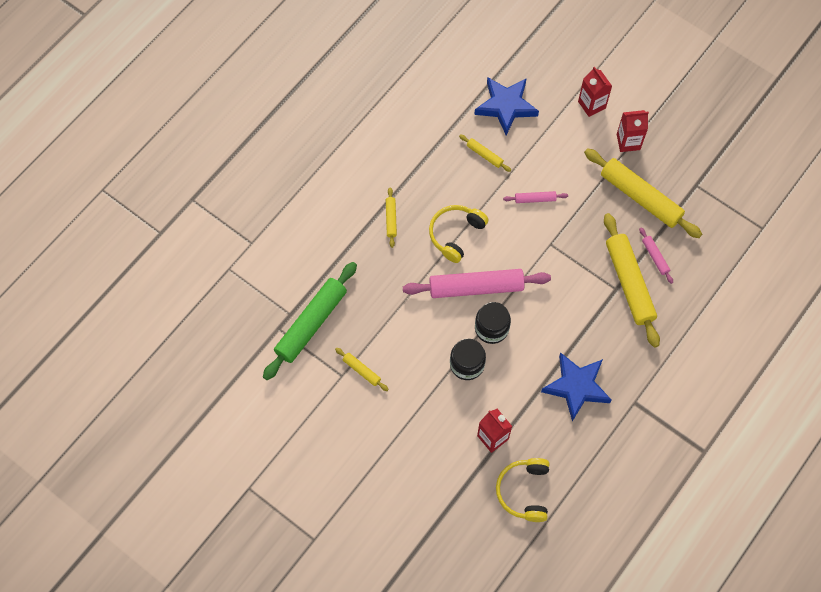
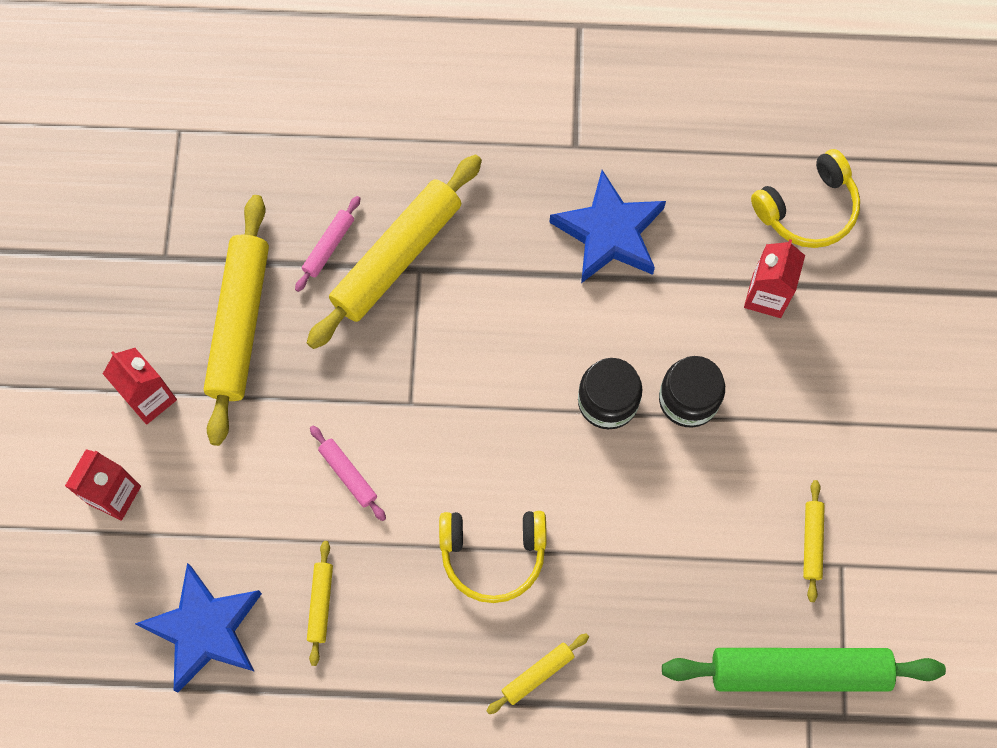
camera: 125 degrees left, 5 degrees up
pink rolling pin [403,269,551,298] -> none

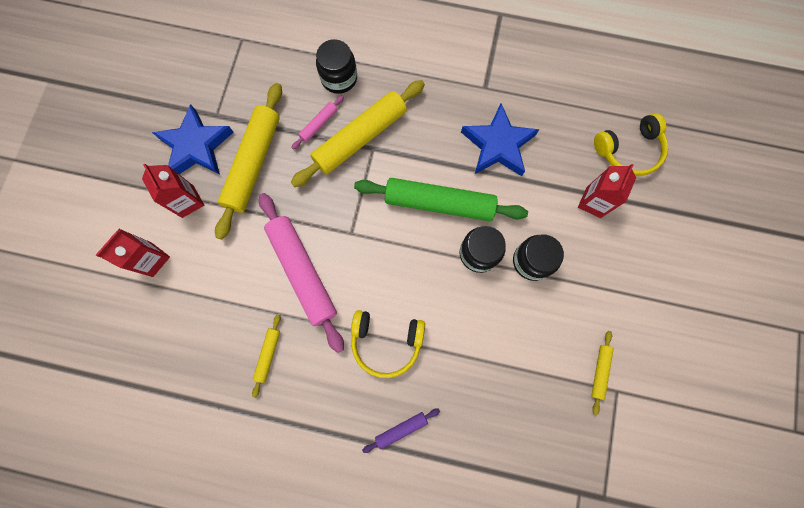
camera: 10 degrees right, 5 degrees up
blue star [135,563,262,692] -> blue star moved to [152,104,234,174]
pink rolling pin [310,426,386,521] -> pink rolling pin [259,193,344,353], size x2.22
yellow rolling pin [486,633,589,714] -> purple rolling pin [362,409,440,453]
green rolling pin [662,648,946,692] -> green rolling pin moved to [354,178,528,221]
none -> black jar [316,39,357,94]

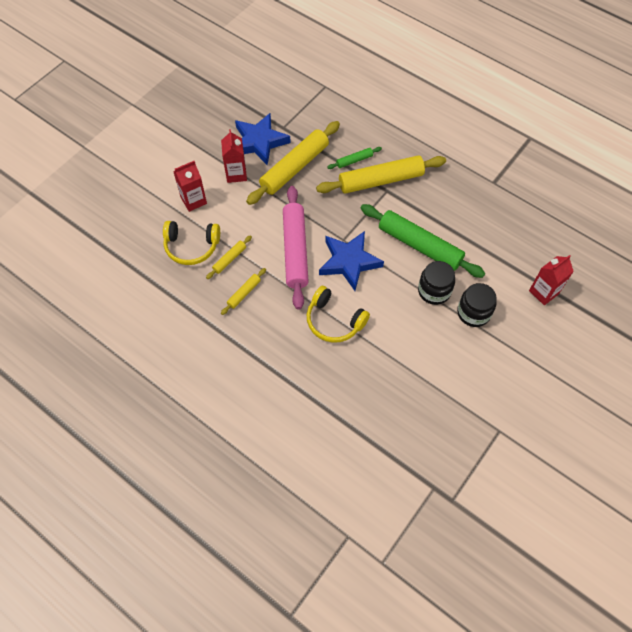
camera: 25 degrees right, 15 degrees down
pink rolling pin [292,95,344,150] -> green rolling pin [327,147,382,169]
black jar [316,39,357,94] -> none
purple rolling pin [362,409,440,453] -> none
blue star [461,103,539,176] -> blue star moved to [319,231,384,291]
yellow rolling pin [591,331,614,415] -> yellow rolling pin moved to [206,235,252,279]
yellow headphones [594,113,668,176] -> yellow headphones moved to [163,221,220,265]

